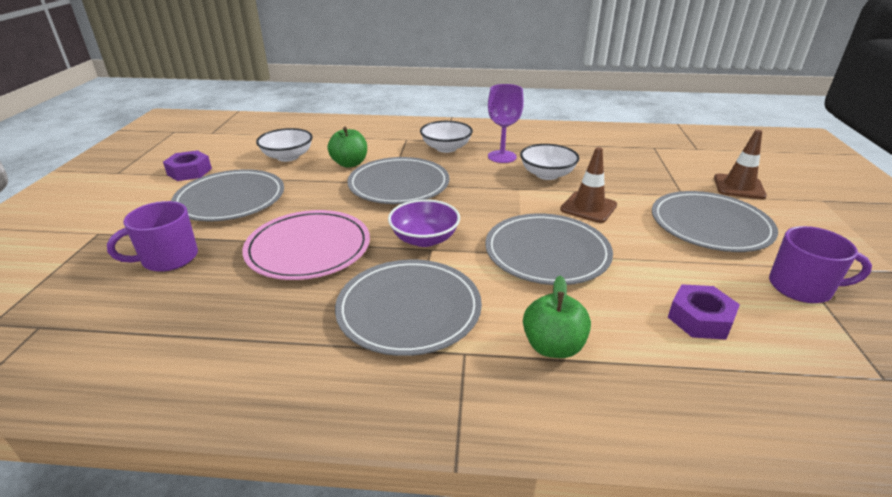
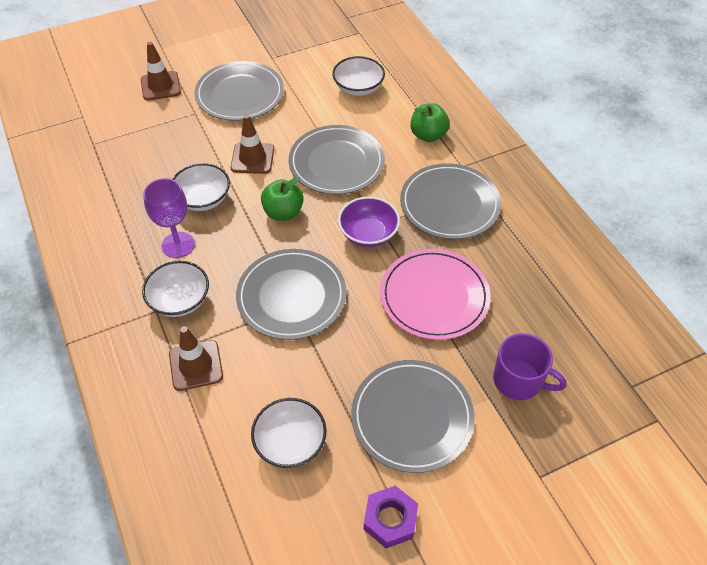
camera: 120 degrees left, 20 degrees up
green apple [328,127,367,168] -> green apple moved to [261,177,304,221]
purple nut [668,284,740,340] -> white bowl [332,56,385,96]
purple mug [769,226,872,303] -> none
none -> brown traffic cone [169,326,223,391]

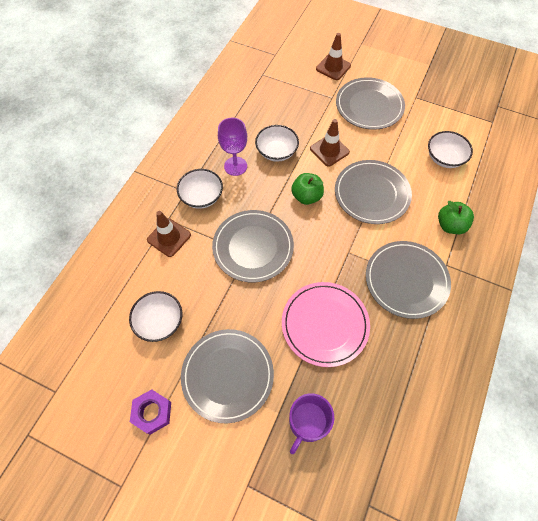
camera: 50 degrees right, 10 degrees up
purple bowl [338,197,400,247] -> none
purple mug [493,333,567,400] -> purple mug turned 45 degrees clockwise [289,393,334,454]

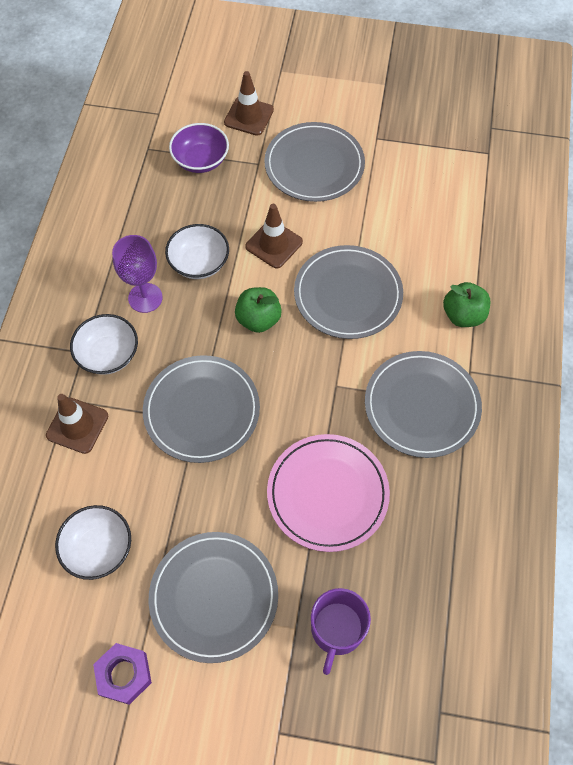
camera: 15 degrees left, 0 degrees up
white bowl [428,131,473,168] -> none
none -> purple bowl [169,123,229,173]

